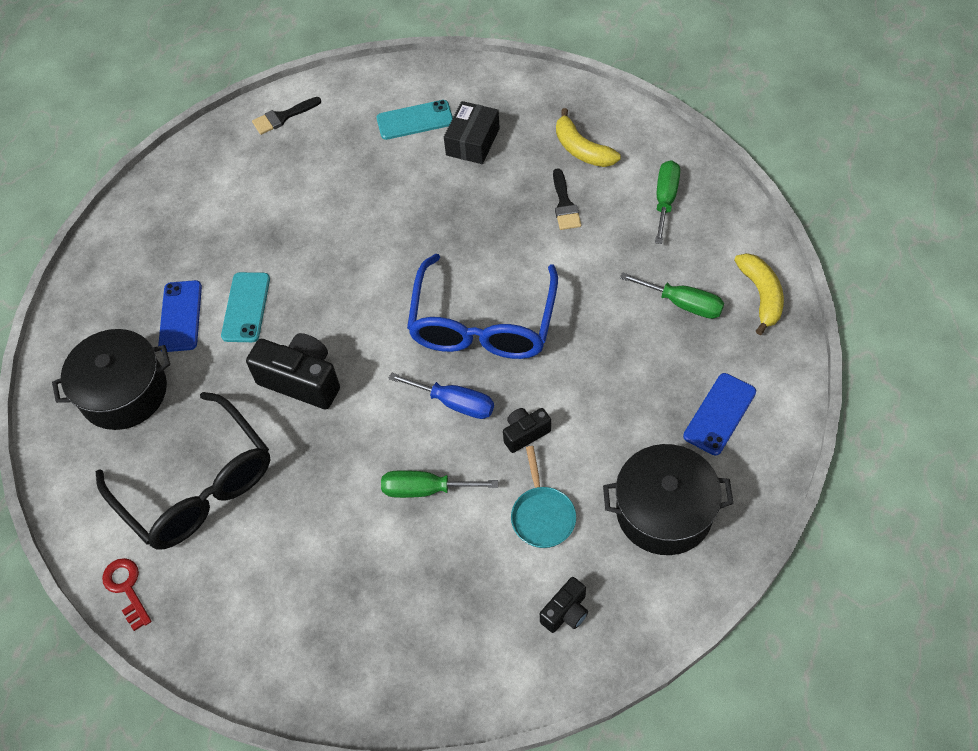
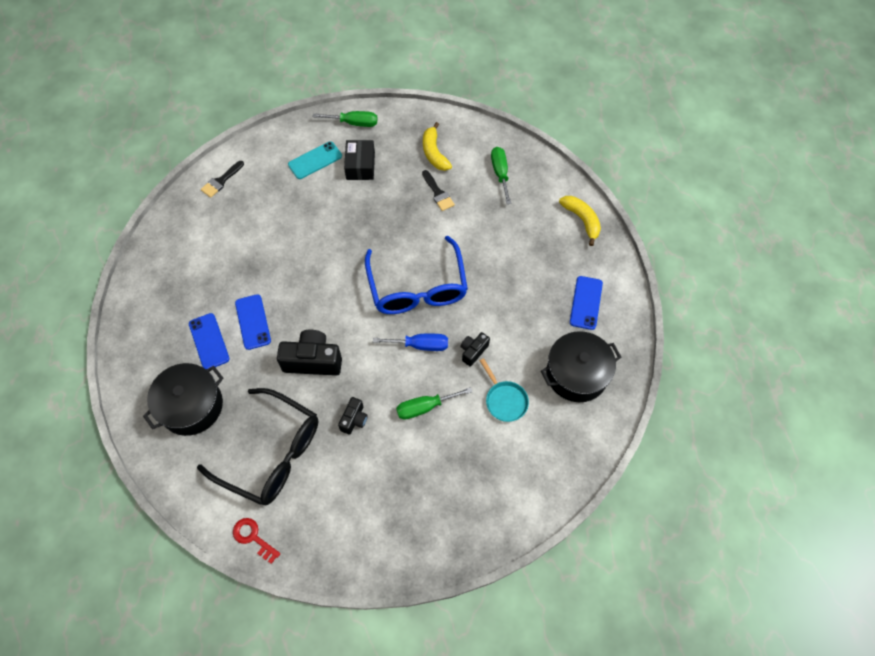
camera: 25 degrees left, 5 degrees up
turquoise phone [221,272,270,342] -> blue phone [235,294,271,350]
black camera [540,577,588,633] -> black camera moved to [338,397,368,435]
yellow banana [556,108,621,167] -> yellow banana turned 45 degrees clockwise [423,122,452,171]
green screwdriver [620,272,724,319] -> green screwdriver moved to [313,111,378,127]

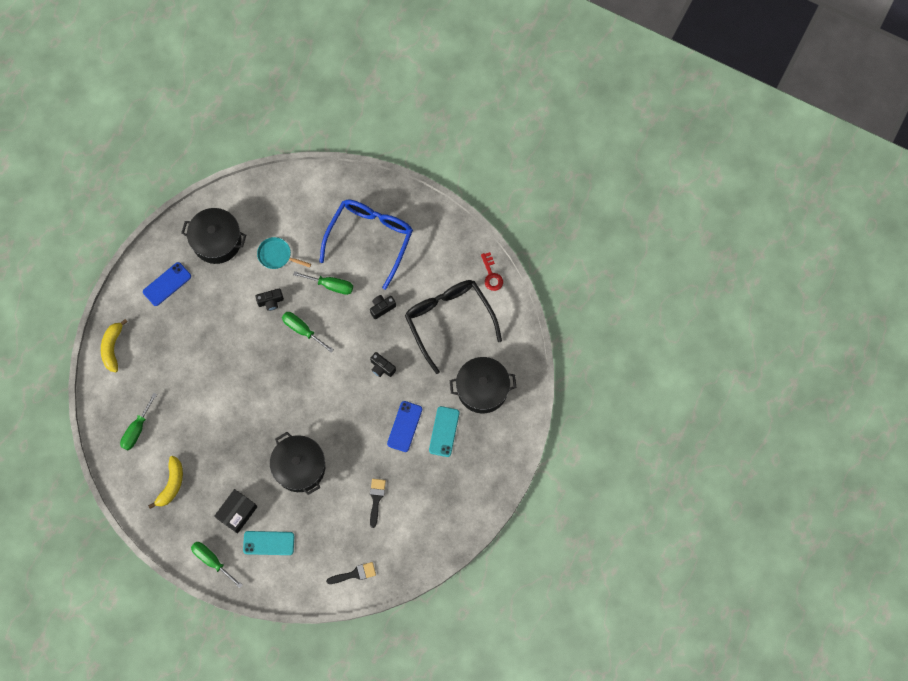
camera: 145 degrees left, 10 degrees up
blue phone [189,313,230,369] -> turquoise phone [429,406,459,457]
black camera [277,330,342,376] -> black camera [370,352,396,377], size x0.55
blue glasses [365,236,468,314] -> blue glasses moved to [319,199,413,290]
blue screwdriver [373,334,448,351] -> green screwdriver [282,312,334,353]
black brush [422,170,455,211] -> black brush moved to [370,479,386,528]
turquoise pan [480,358,529,422] -> turquoise pan turned 75 degrees counterclockwise [257,237,311,269]
none -> black pot [270,432,325,495]

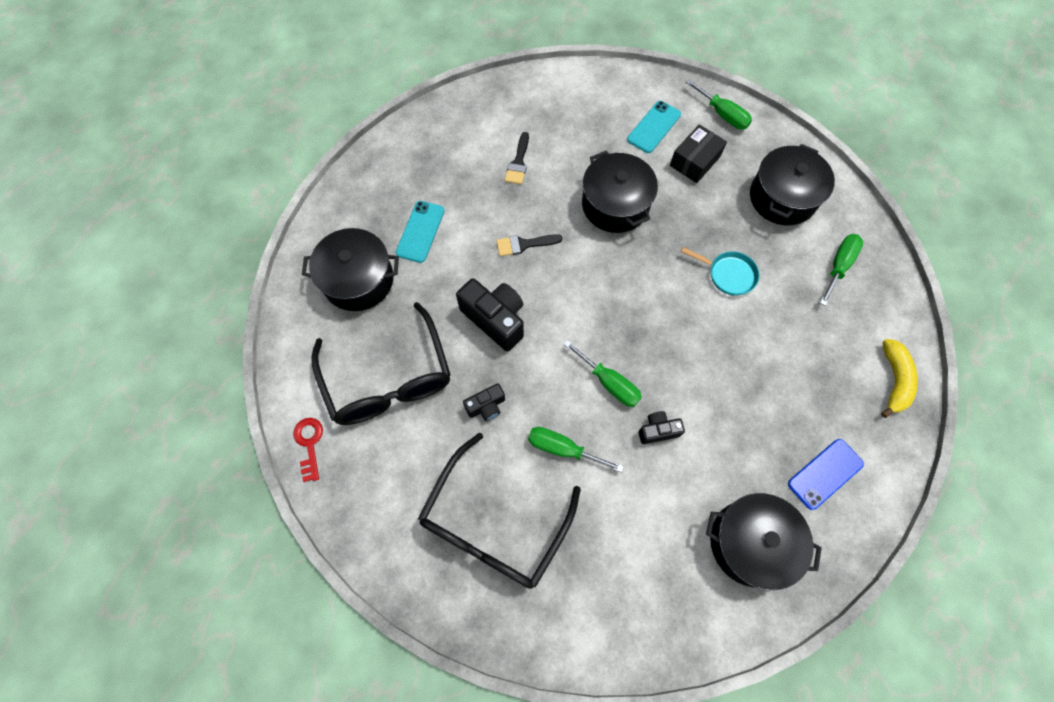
camera: 175 degrees left, 5 degrees down
yellow banana [148,456,183,509] -> black pot [750,144,835,225]
turquoise phone [243,531,294,555] -> turquoise phone turned 60 degrees counterclockwise [627,101,681,153]
turquoise pan [257,237,311,269] -> turquoise pan moved to [681,247,759,296]
blue glasses [319,199,413,290] -> black glasses [418,433,581,589]
black brush [326,562,376,584] -> black brush moved to [496,234,563,256]
black camera [370,352,396,377] -> black camera [456,278,524,351], size x1.83
blue phone [387,401,422,452] -> none

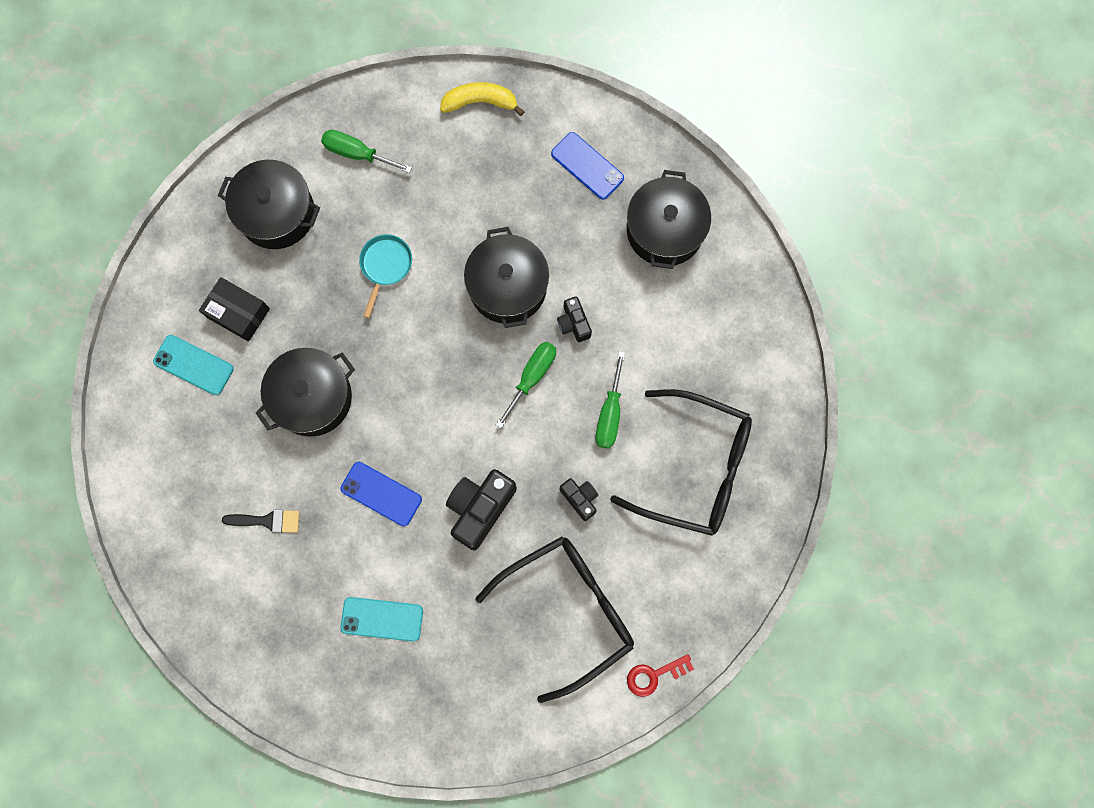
camera: 100 degrees left, 10 degrees up
black pot [302,228,399,311] -> black pot moved to [464,227,549,328]
black brush [496,234,563,256] -> blue phone [341,462,422,527]
green screwdriver [685,79,752,130] -> none

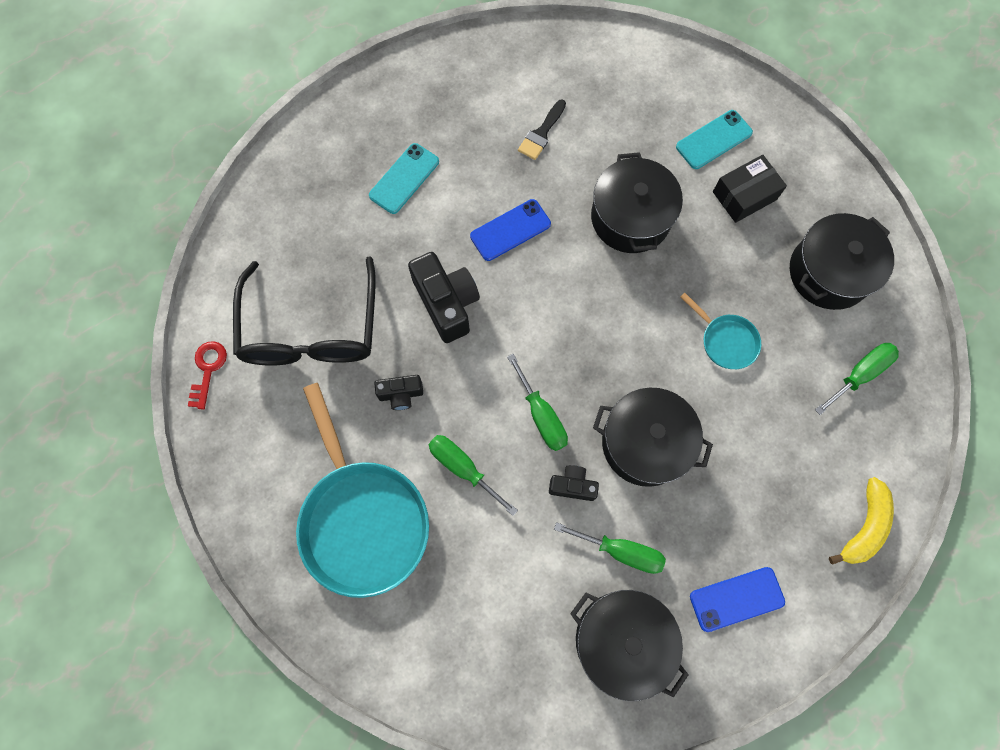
camera: 120 degrees right, 5 degrees down
black glasses [610,389,752,536] -> turquoise pan [296,383,429,598]
none -> green screwdriver [554,522,666,574]

